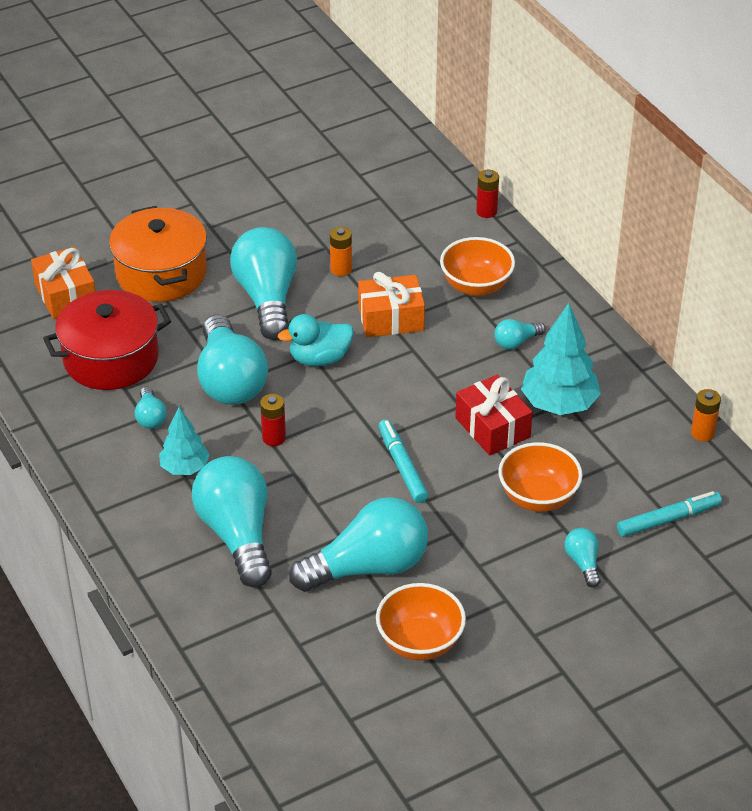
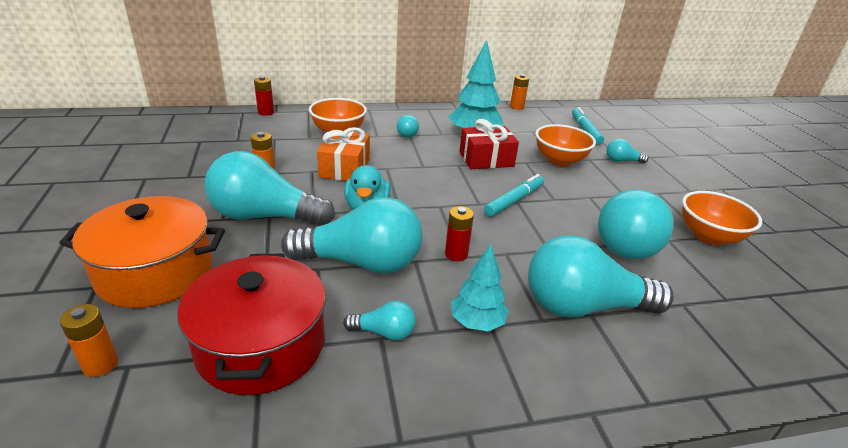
camera: 75 degrees left, 10 degrees down
orange gift [31,247,96,319] -> orange battery [60,304,118,377]
turquoise light bulb [289,497,428,592] -> turquoise light bulb turned 150 degrees counterclockwise [598,190,674,259]
turquoise marker [379,420,428,503] -> turquoise marker turned 135 degrees clockwise [484,174,544,217]

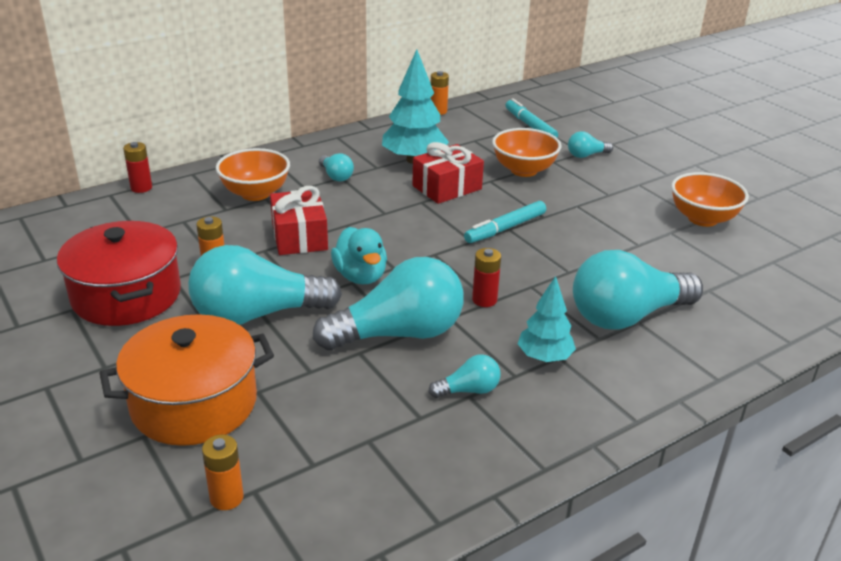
camera: 20 degrees left, 0 degrees up
red pot [177,254,326,395] -> red pot moved to [57,221,181,326]
orange gift [317,127,370,181] -> red gift [270,186,328,255]
turquoise marker [484,174,544,217] -> turquoise marker turned 150 degrees counterclockwise [464,201,546,243]
turquoise light bulb [598,190,674,259] -> none

